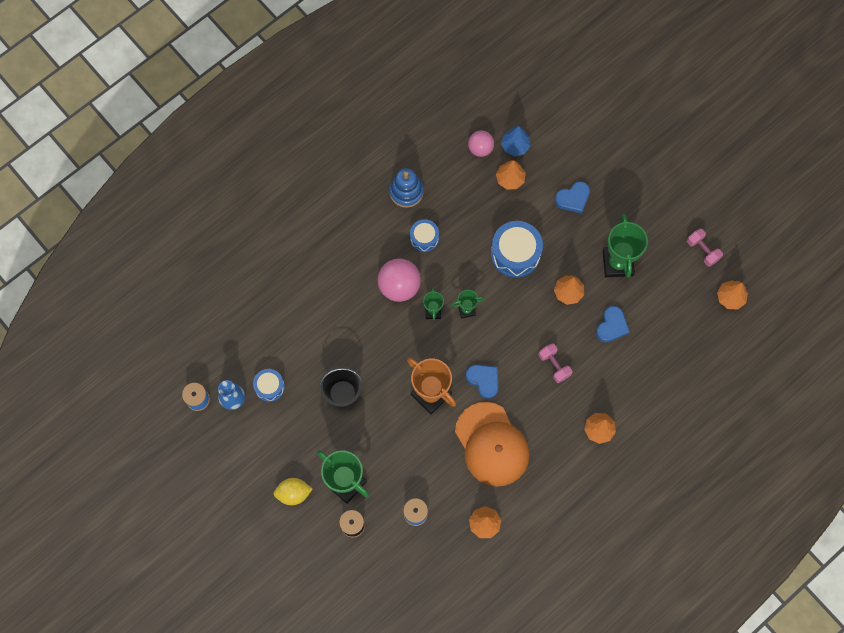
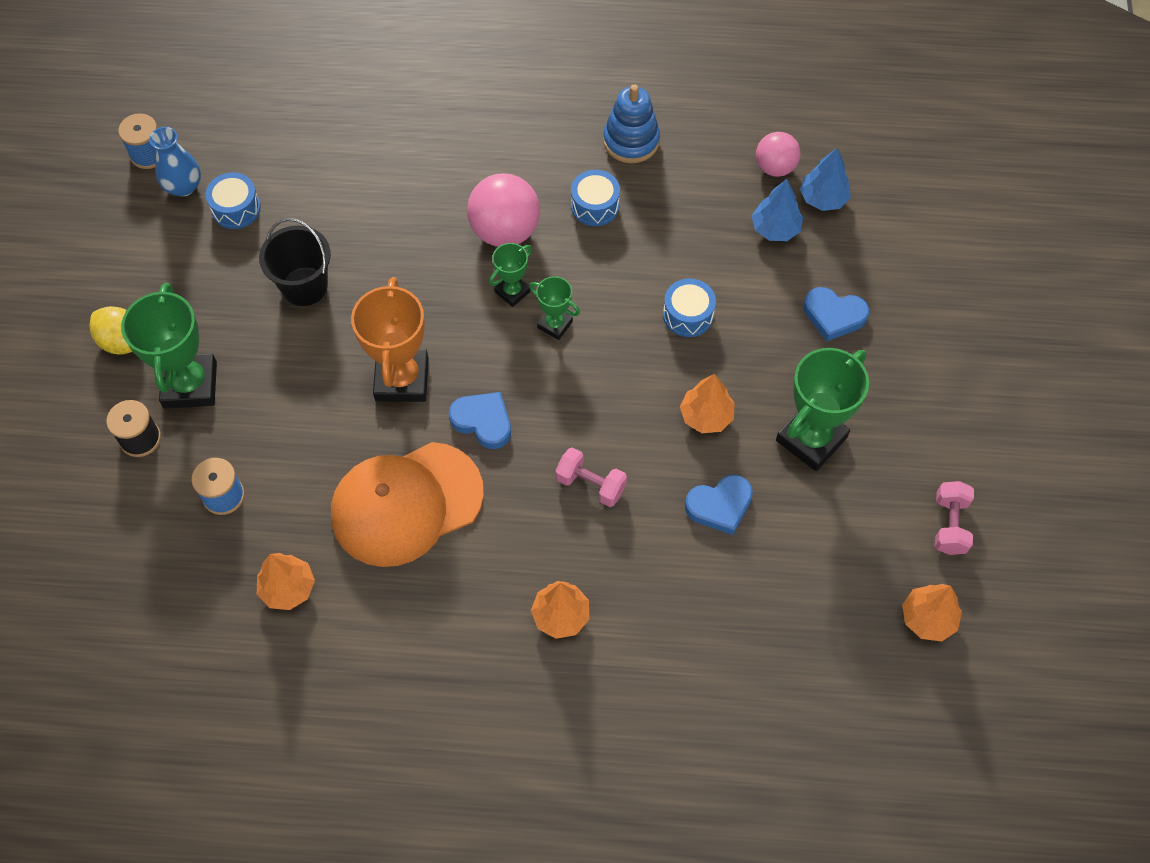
camera: 45 degrees right, 10 degrees down
orange cap [455,402,530,487] -> orange cap turned 45 degrees clockwise [331,442,484,567]
blue heart [466,365,498,399] -> blue heart turned 60 degrees counterclockwise [449,392,511,449]
blue drum [491,221,543,278] -> blue drum [663,278,716,337], size x0.58
orange tree [496,160,526,190] -> blue tree [752,179,803,241]
pink dumbbell [538,343,572,383] -> pink dumbbell turned 75 degrees counterclockwise [555,447,627,507]

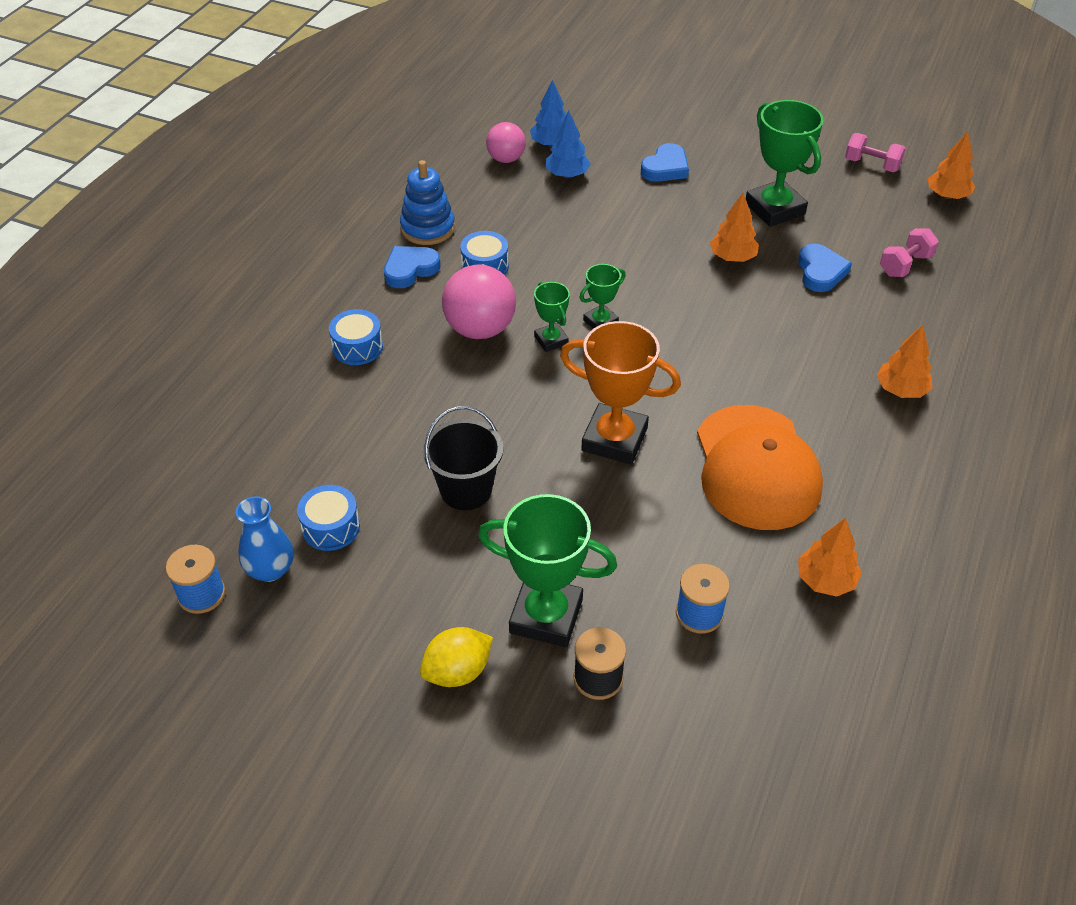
camera: 70 degrees left, 15 degrees down
blue heart [449,392,511,449] -> blue heart moved to [384,246,441,288]
pink dumbbell [555,447,627,507] -> pink dumbbell moved to [880,228,939,277]
blue drum [663,278,716,337] -> blue drum moved to [329,309,383,365]

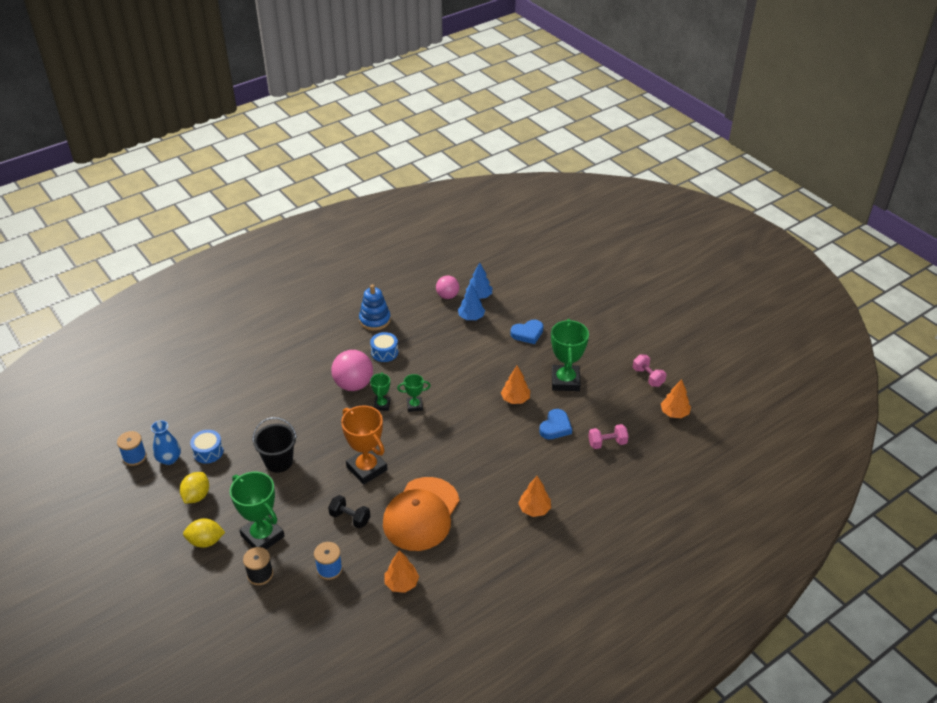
camera: 30 degrees right, 5 degrees down
blue drum [329,309,383,365] -> none
blue heart [384,246,441,288] -> none
none -> yellow lemon [180,472,209,504]
none -> black dumbbell [328,495,370,529]

